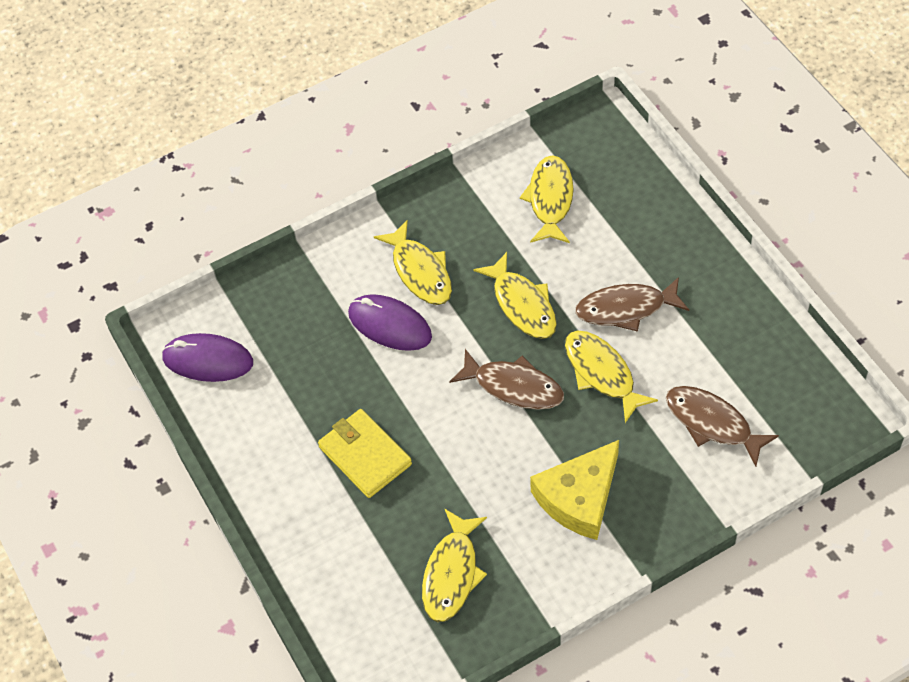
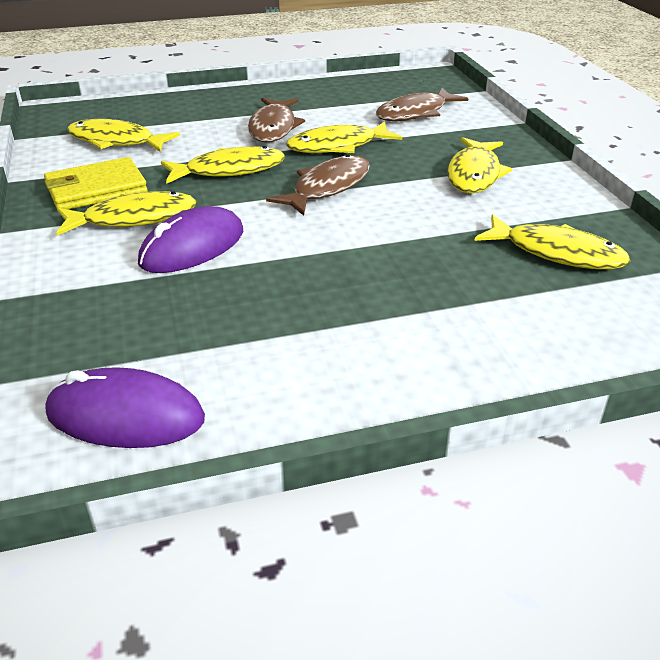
camera: 80 degrees left, 20 degrees down
purple mouse [162,333,253,382] -> purple mouse turned 75 degrees clockwise [46,367,205,448]
yellow wallet [318,409,412,498] -> yellow wallet moved to [44,157,148,209]
yellow cheese [530,440,619,540] -> yellow fish [447,137,512,193]

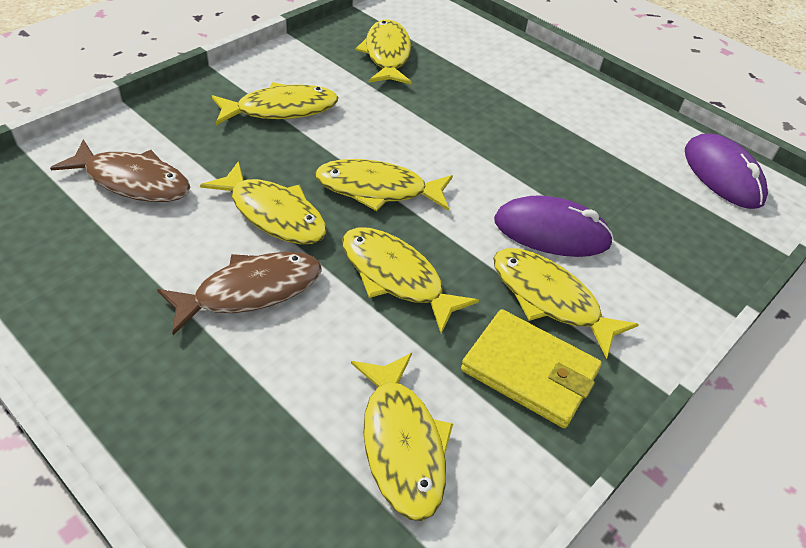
camera: 125 degrees left, 10 degrees up
brown fish [266,154,370,216] -> yellow fish [315,159,453,211]

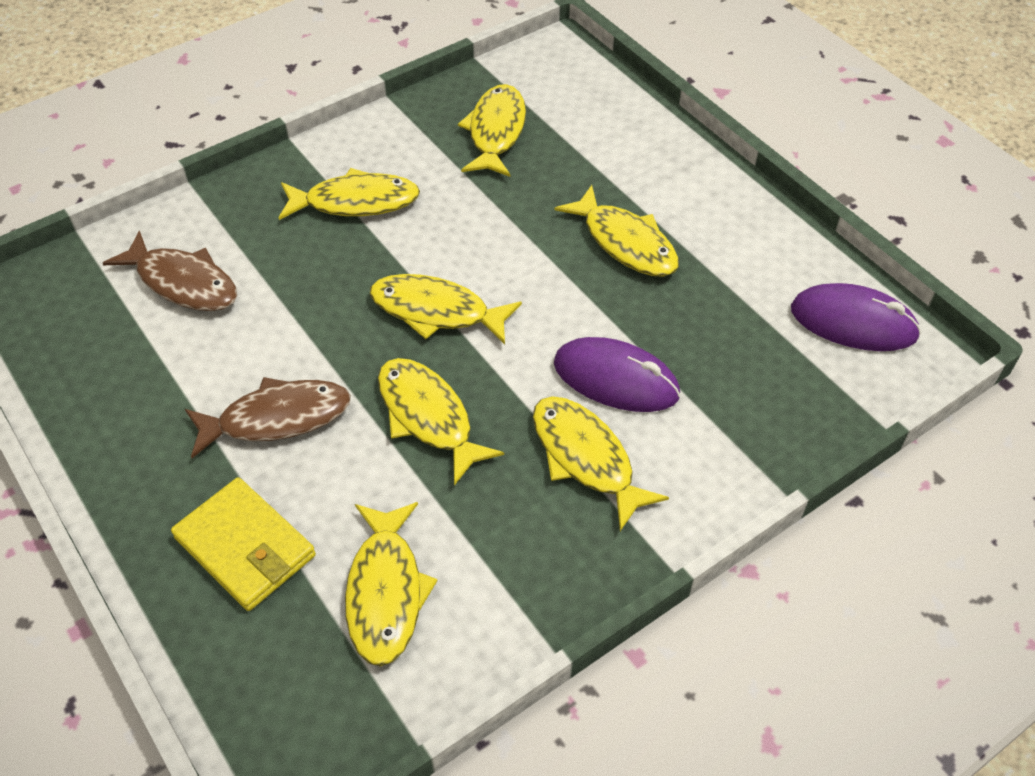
camera: 15 degrees right, 5 degrees up
yellow fish [200,161,327,244] -> yellow fish moved to [555,185,679,277]
yellow wallet [461,309,602,428] -> yellow wallet moved to [171,477,316,611]
purple mouse [685,134,768,209] -> purple mouse turned 60 degrees counterclockwise [791,283,921,351]

